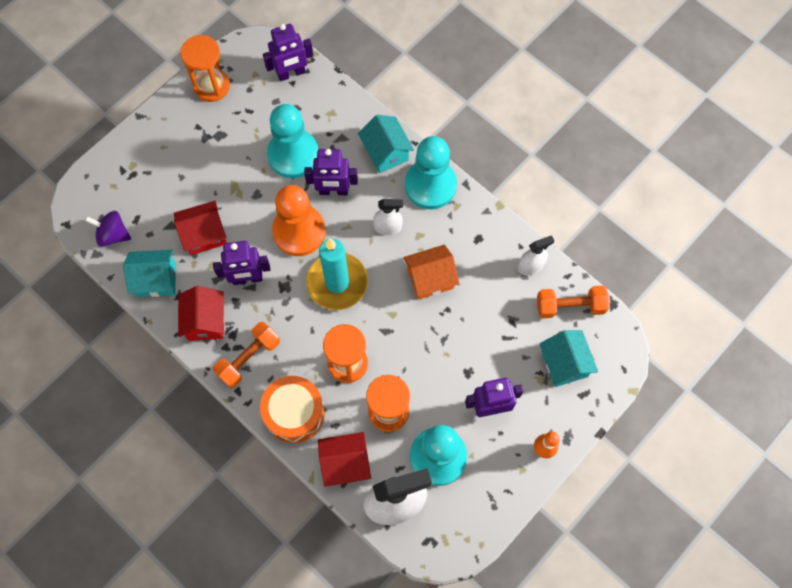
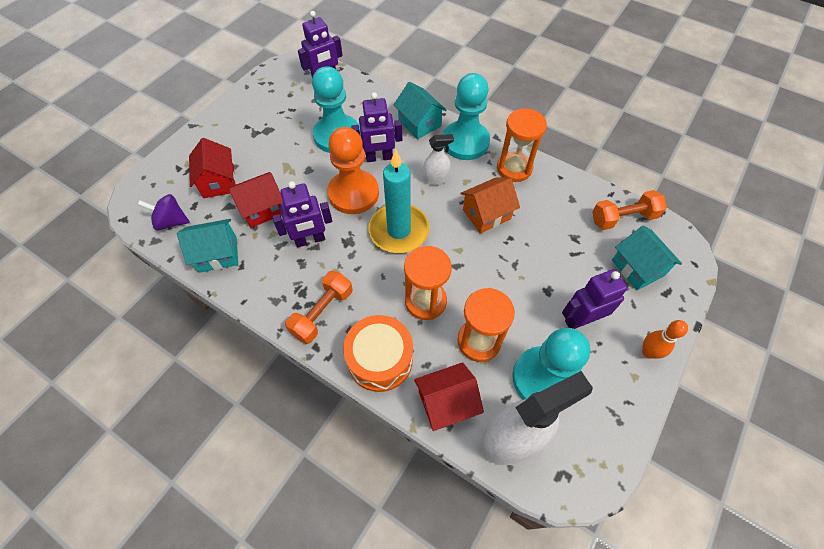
camera: 10 degrees left, 10 degrees down
red house [178,286,224,341] -> red house moved to [189,138,236,198]
orange hourglass [180,35,230,102] -> orange hourglass moved to [497,108,547,182]
white spray bottle [518,235,554,275] -> none

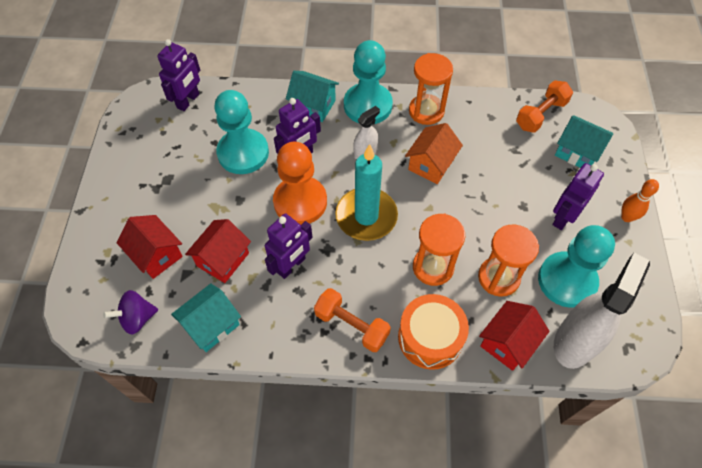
camera: 30 degrees left, 0 degrees up
orange dumbbell [285,271,352,344] -> orange dumbbell turned 60 degrees counterclockwise [314,288,391,352]

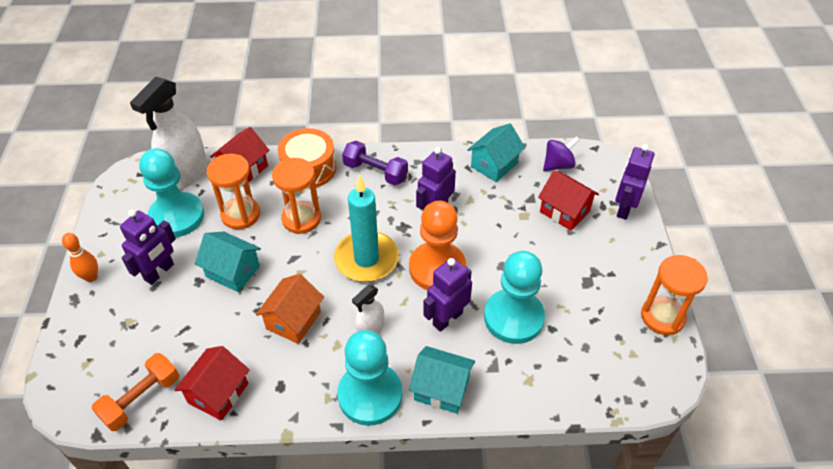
camera: 175 degrees right, 10 degrees down
purple robot [157,39,200,111] -> purple robot moved to [615,144,654,220]
red house [185,219,251,283] -> red house moved to [174,346,250,421]
orange dumbbell [314,288,391,352] -> purple dumbbell [342,141,408,185]
orange hourglass [409,53,453,125] -> orange hourglass moved to [641,255,708,335]
turquoise house [555,116,613,168] -> turquoise house moved to [195,232,261,292]

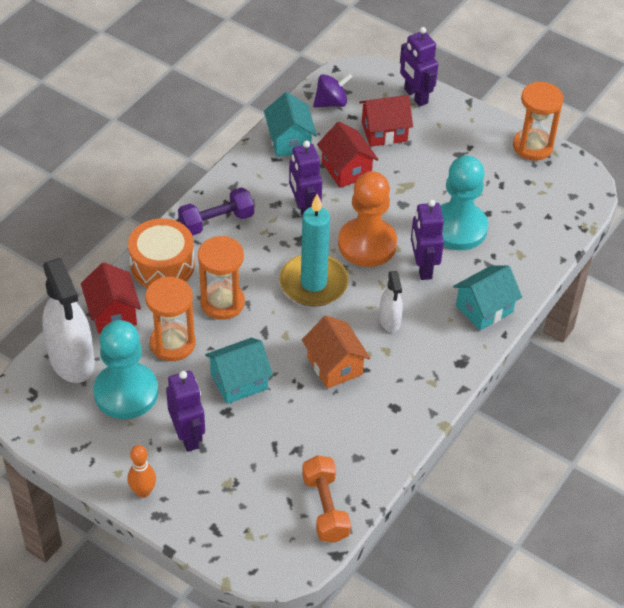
camera: 55 degrees left, 0 degrees up
red house [174,346,250,421] -> red house moved to [317,122,379,188]
turquoise pawn [337,330,402,426] -> none
purple spinning top [543,137,579,171] -> purple spinning top turned 60 degrees clockwise [313,73,352,107]

